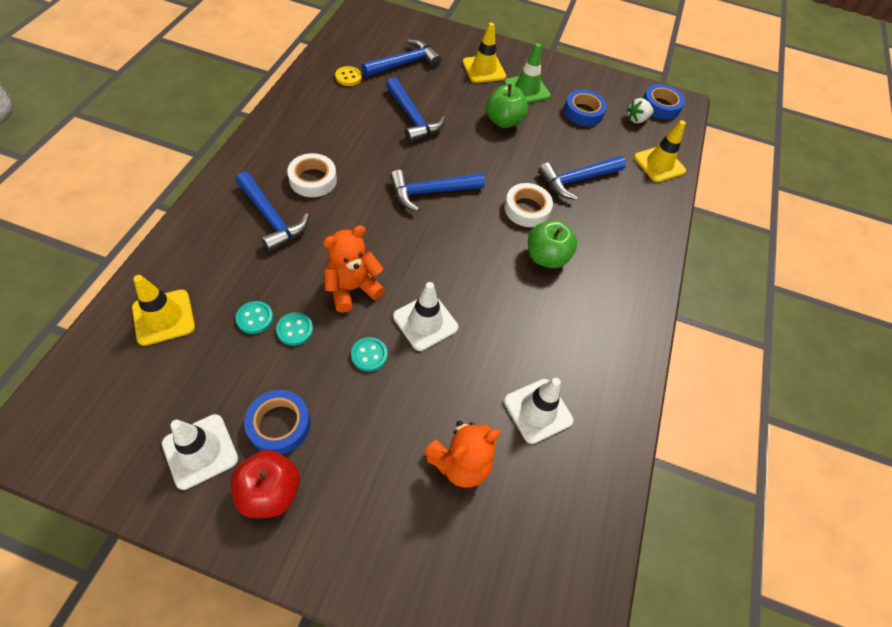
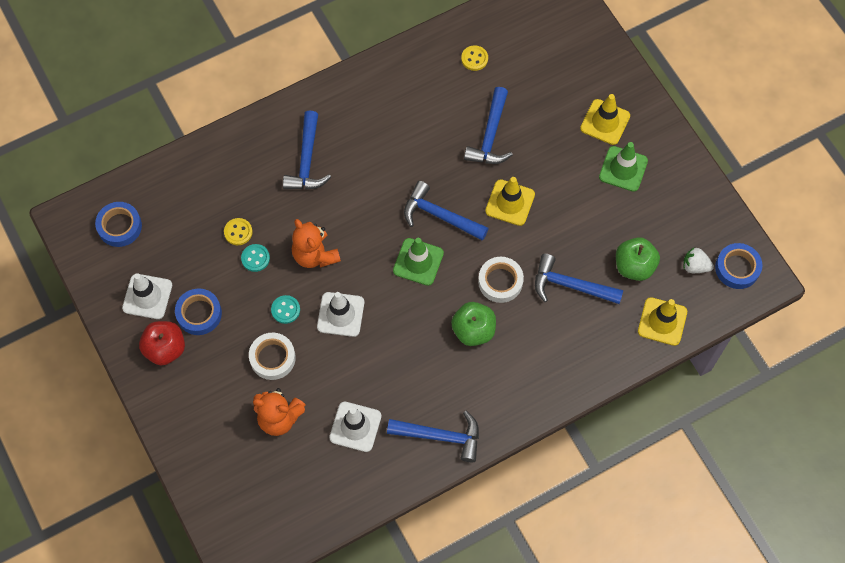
camera: 50 degrees right, 10 degrees up
yellow traffic cone [132,275,195,346] -> yellow traffic cone moved to [485,177,535,226]
turquoise button [236,301,273,334] -> yellow button [224,218,253,245]
white tape [287,153,337,197] -> white tape moved to [249,333,296,380]
orange teddy bear [323,226,385,312] -> orange teddy bear turned 135 degrees counterclockwise [292,219,341,268]
blue hammer [361,39,442,77] -> blue hammer moved to [387,411,479,462]
green apple [486,84,528,128] -> green apple moved to [616,237,660,281]
blue tape [564,90,607,126] -> blue tape moved to [95,202,142,247]
none -> green traffic cone [393,238,444,286]

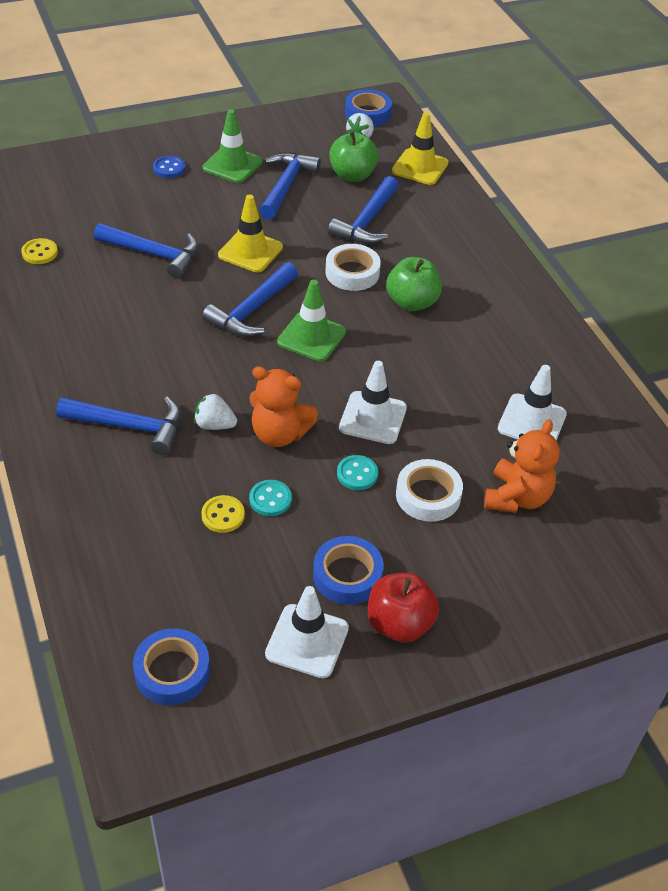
camera: 85 degrees left, 20 degrees down
orange teddy bear [292,219,341,268] -> orange teddy bear turned 45 degrees clockwise [250,366,318,447]
blue hammer [387,411,479,462] -> blue hammer moved to [259,152,321,220]
yellow traffic cone [580,94,630,145] -> blue button [153,156,185,178]
none -> white strawberry [194,393,237,430]

